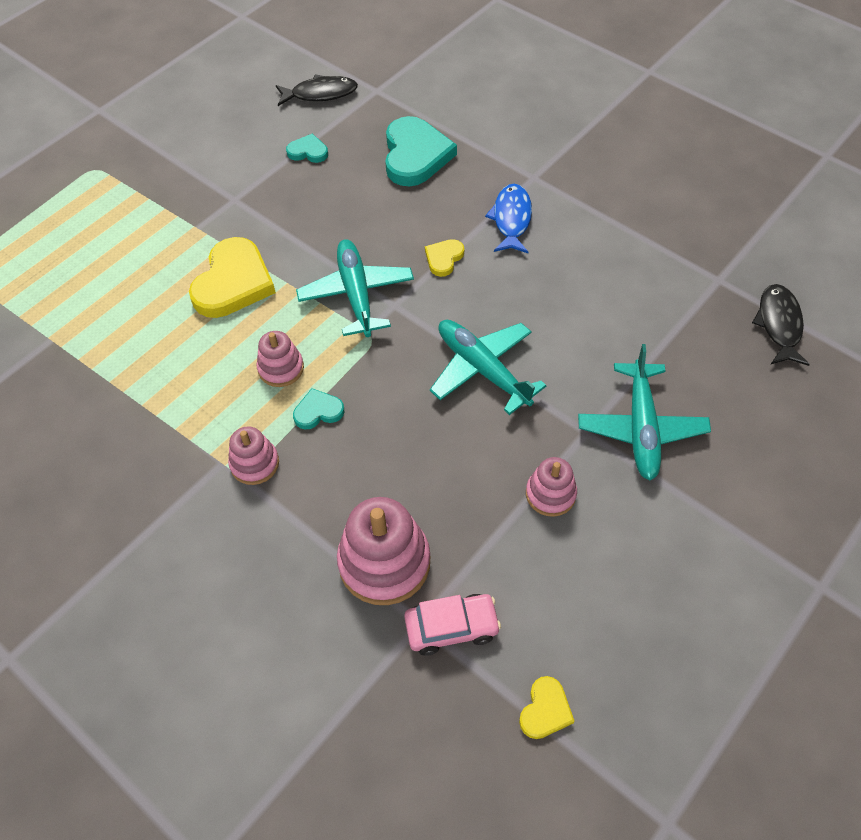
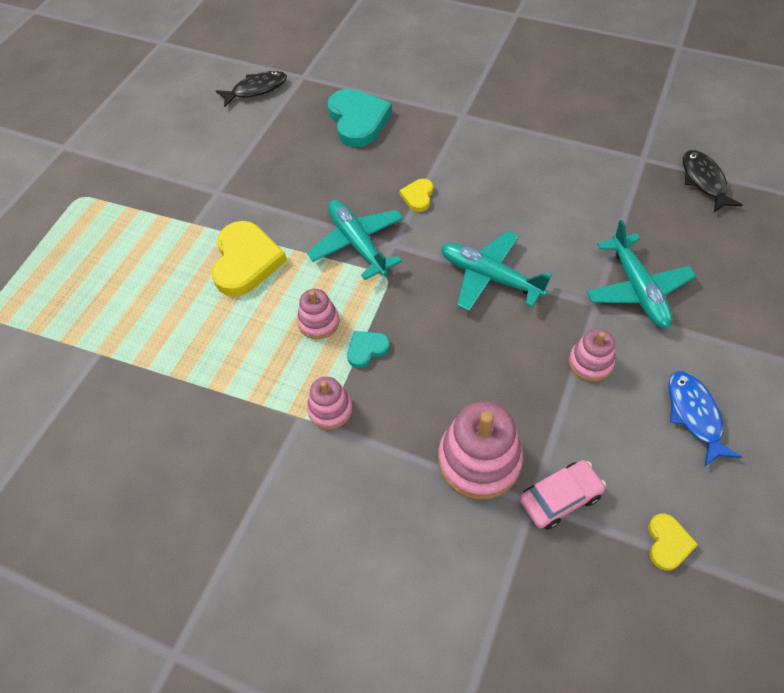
camera: 15 degrees left, 0 degrees up
turquoise heart [286,133,328,163] -> none
blue fish [485,184,532,253] -> blue fish moved to [669,371,742,467]

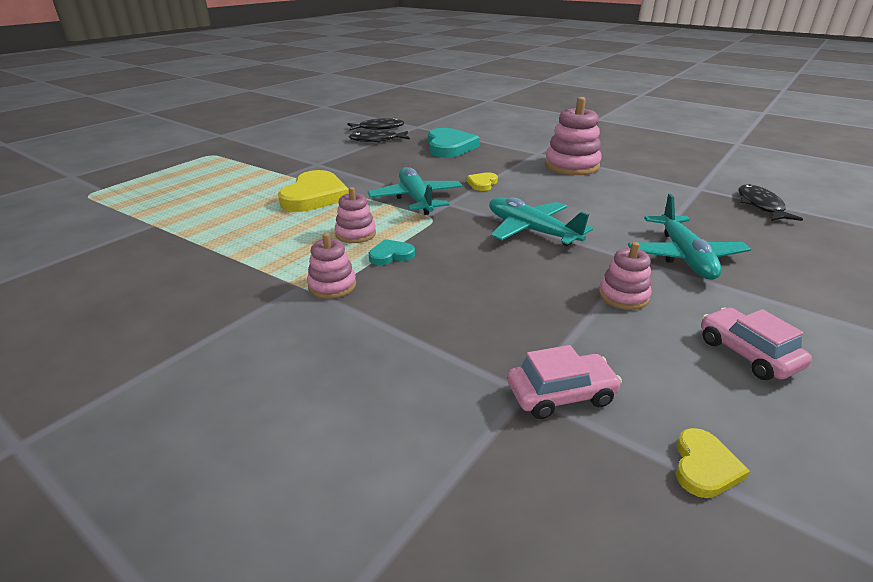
camera: 10 degrees right, 25 degrees down
pink stacking toy [438,401,523,499] -> pink stacking toy moved to [545,97,602,175]
blue fish [669,371,742,467] -> pink car [701,307,812,380]
none -> black fish [349,130,410,142]

